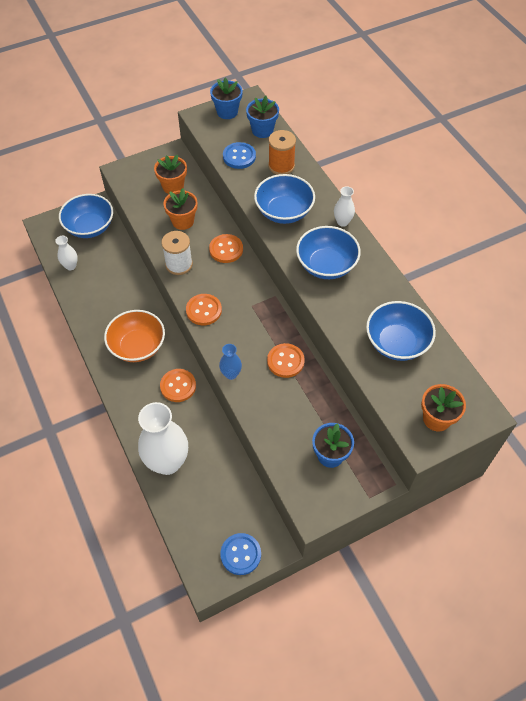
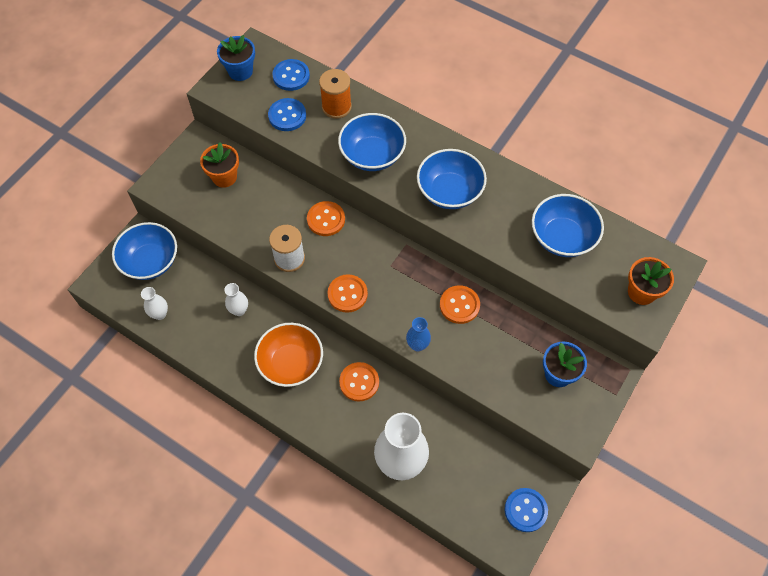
camera: 30 degrees left, 5 degrees up
orange flower pot [164,188,198,230] -> none
blue flower pot [246,96,279,138] -> blue button [272,59,310,91]
white vase [334,186,355,227] -> white vase moved to [224,283,248,316]

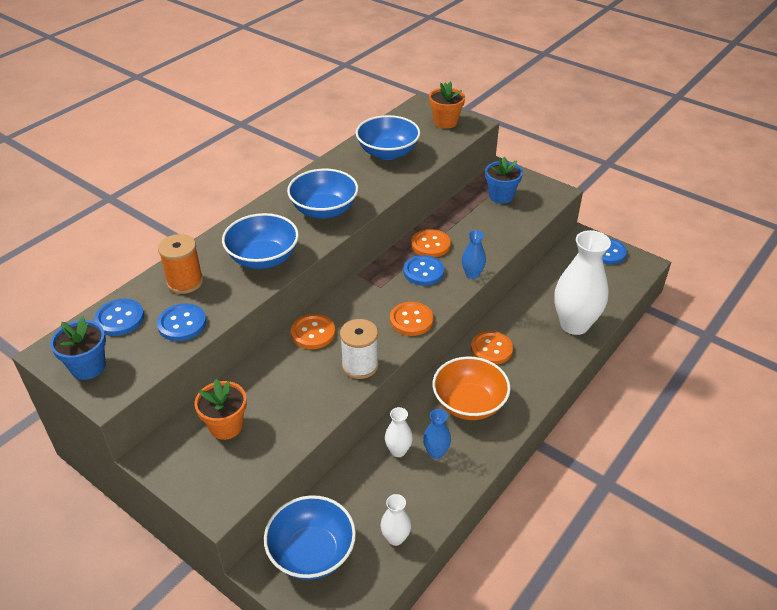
camera: 85 degrees left, 20 degrees down
none -> blue button [403,255,444,286]
none -> blue vase [423,409,451,459]

